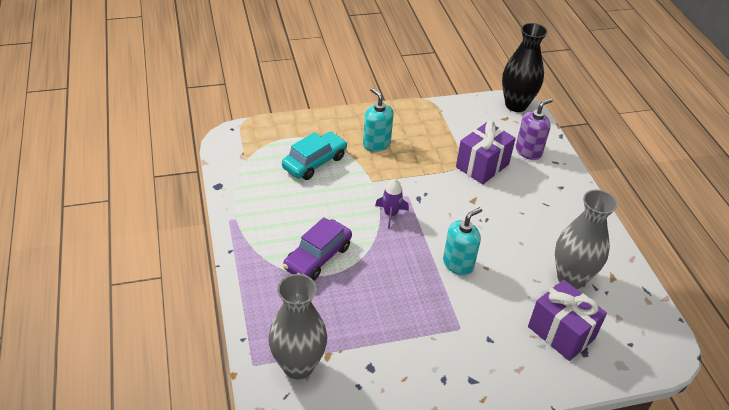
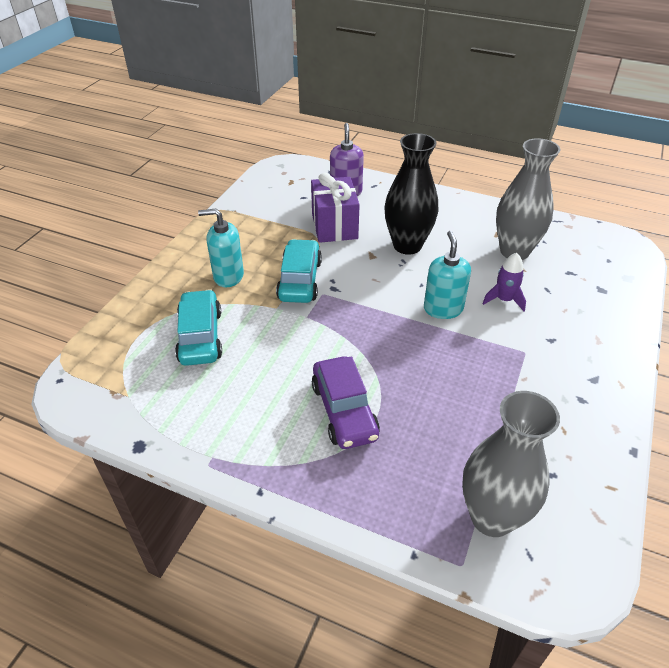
camera: 50 degrees left, 0 degrees up
purple rocket [375,179,409,229] -> purple rocket moved to [482,253,526,311]
black vase [502,23,548,112] -> black vase moved to [385,133,438,255]
purple gift [528,280,607,361] -> none
none -> turquoise car [276,239,322,303]

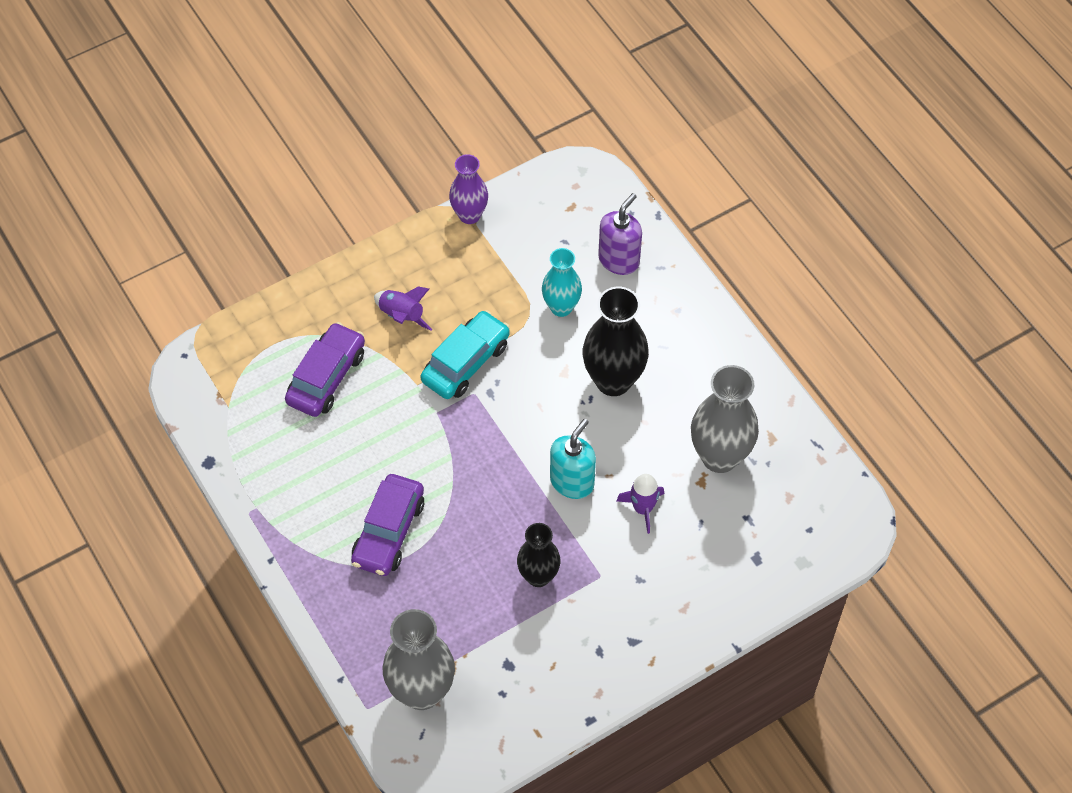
camera: 35 degrees right, 15 degrees up
turquoise car [175,289,222,366] -> purple car [285,322,365,417]
turquoise soap dispenser [198,209,244,287] -> purple rocket [374,286,432,331]
purple gift [311,173,360,243] -> turquoise vase [542,248,582,317]
none -> purple vase [449,154,488,224]
none -> black vase [517,523,561,587]

